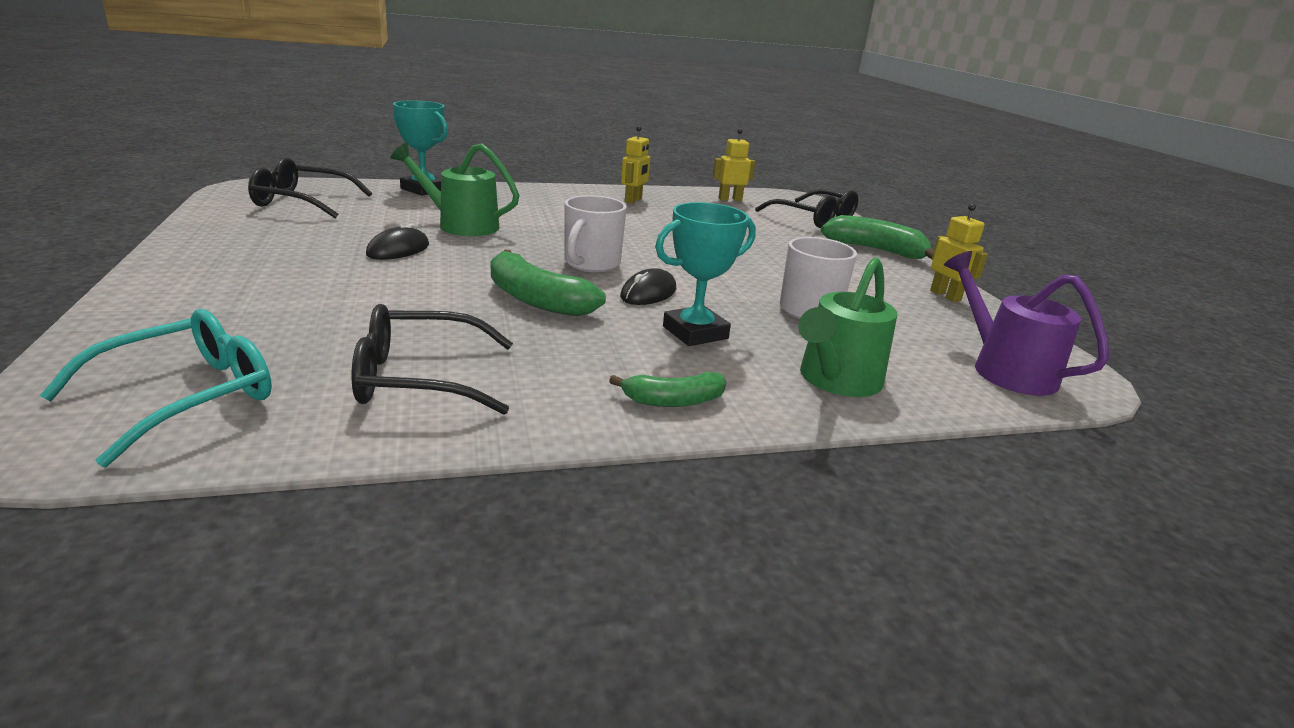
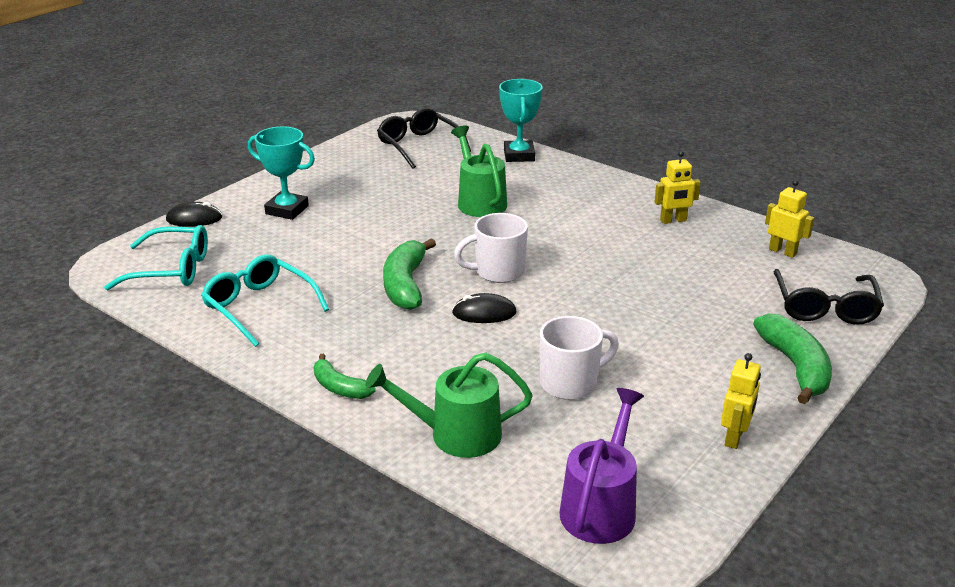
camera: 55 degrees right, 5 degrees up
black glasses [351,304,513,415] -> turquoise glasses [201,255,329,347]
black mouse [366,223,429,260] -> black mouse moved to [166,202,222,227]
turquoise trophy [655,202,756,346] -> turquoise trophy moved to [248,126,315,220]

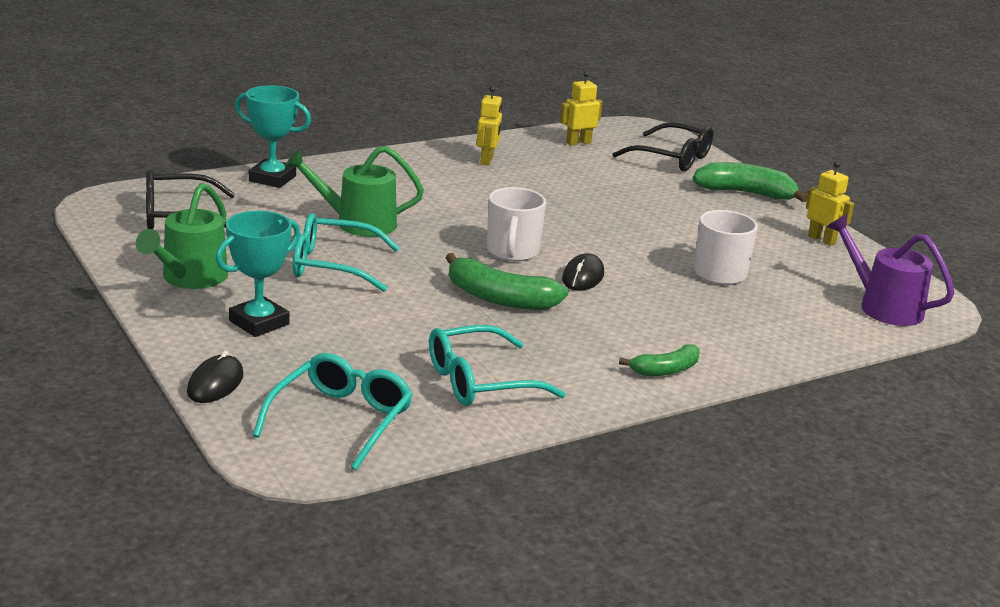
camera: 70 degrees left, 5 degrees down
green watering can [365,352,533,458] -> green watering can moved to [136,183,228,289]
none -> turquoise glasses [293,213,400,292]

